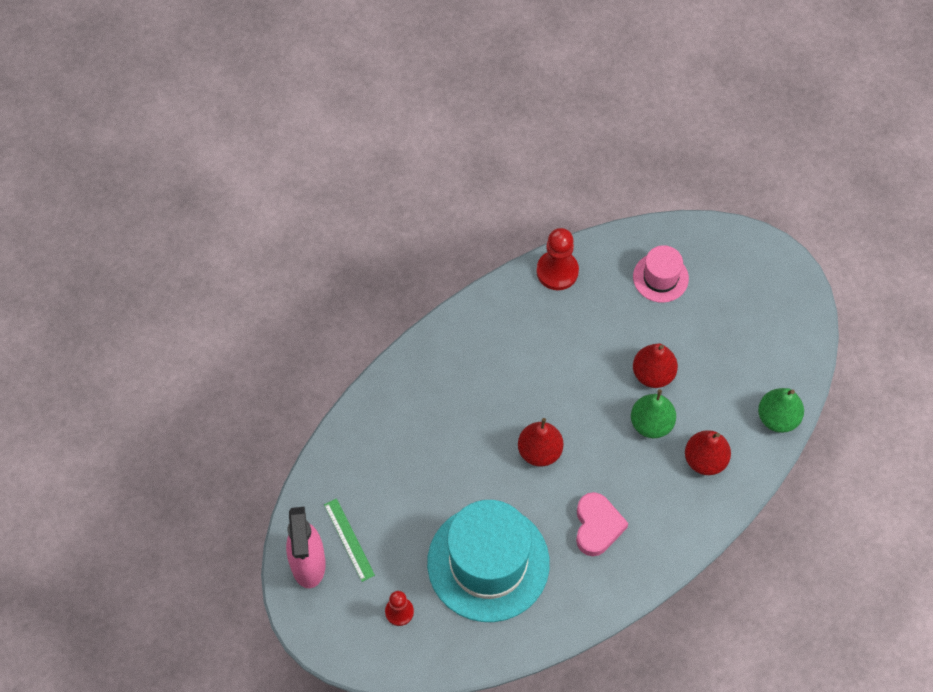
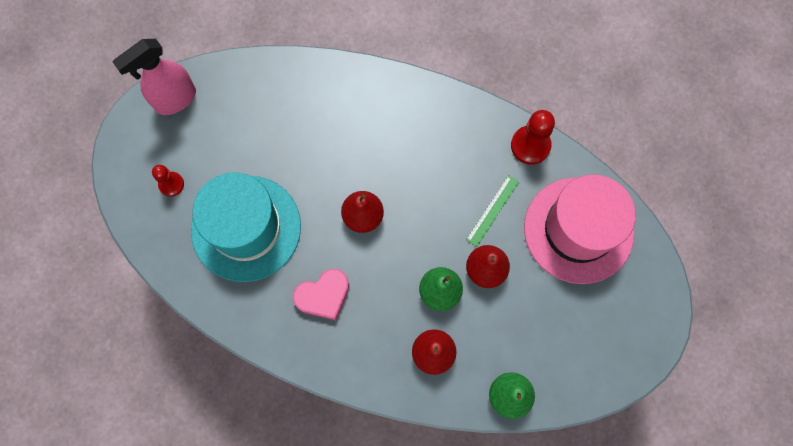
camera: 60 degrees right, 10 degrees up
green ruler [324,498,375,582] -> green ruler moved to [466,175,519,247]
pink hat [633,245,689,303] -> pink hat [524,174,636,284], size x2.04

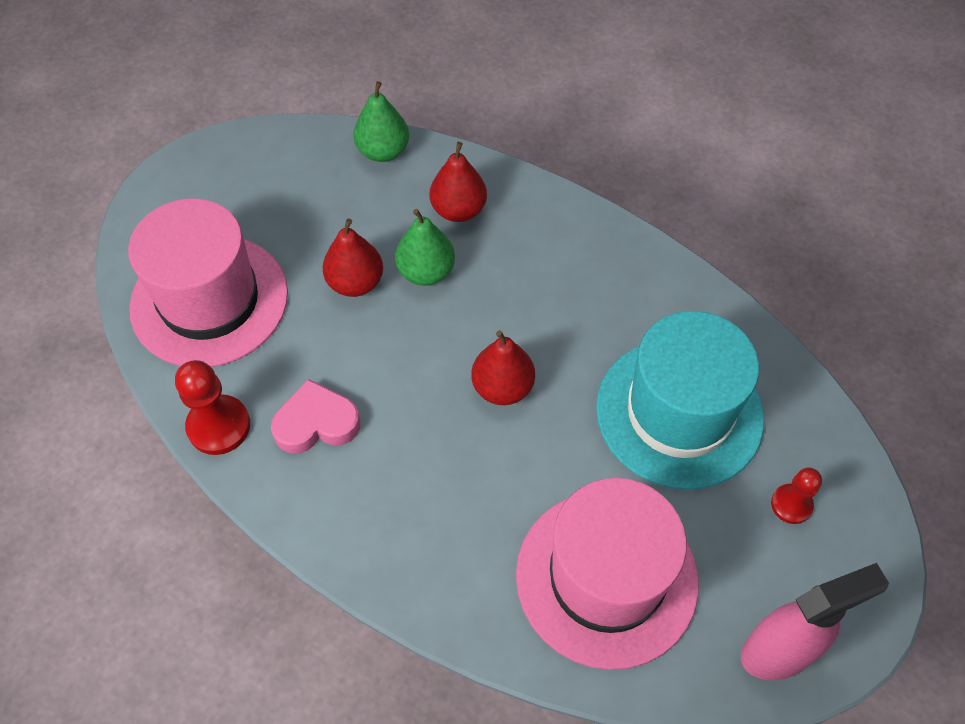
camera: 165 degrees left, 15 degrees down
pink heart [293,269,349,320] -> pink heart moved to [271,379,360,454]
green ruler [466,175,519,247] -> none
none -> pink hat [516,478,699,670]

